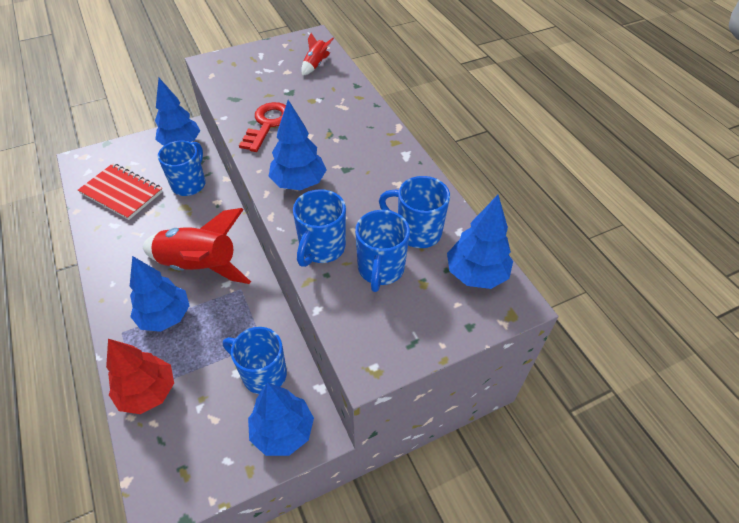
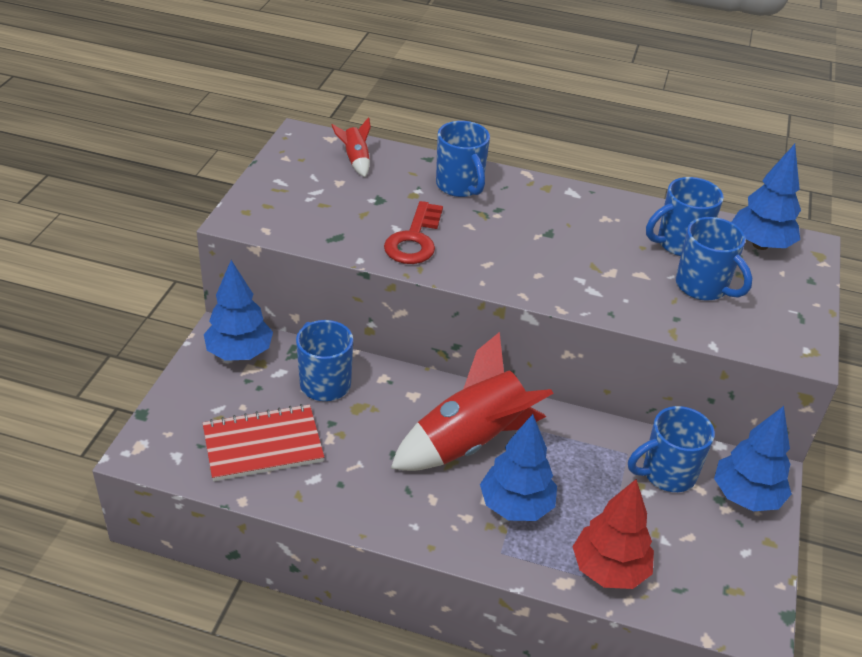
camera: 50 degrees left, 10 degrees down
red key [239,102,286,152] -> red key turned 135 degrees counterclockwise [384,201,443,264]
blue tree [269,100,327,190] -> none
blue mug [293,189,346,267] -> blue mug moved to [436,121,490,197]

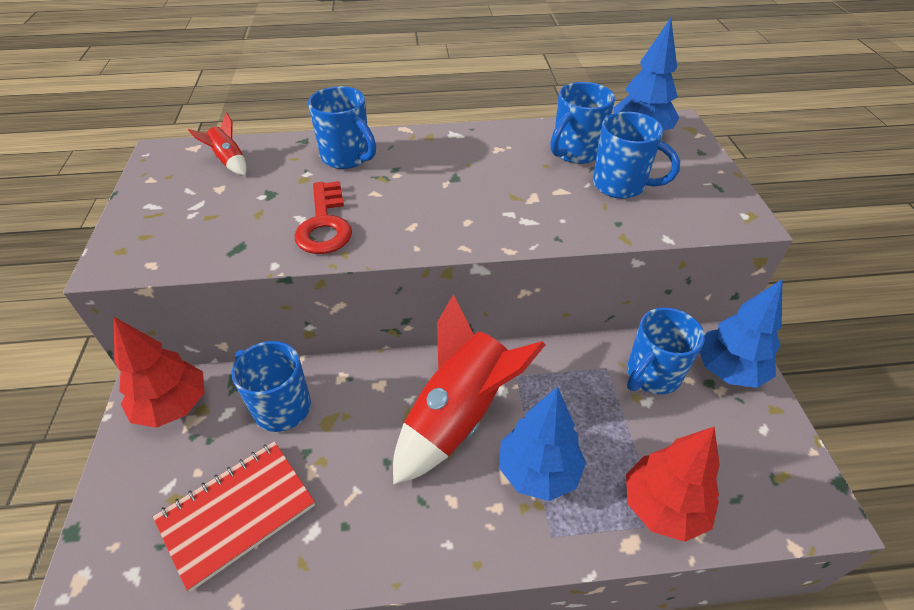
camera: 20 degrees left, 5 degrees up
blue tree [204,260,273,361] -> red tree [114,317,204,428]

